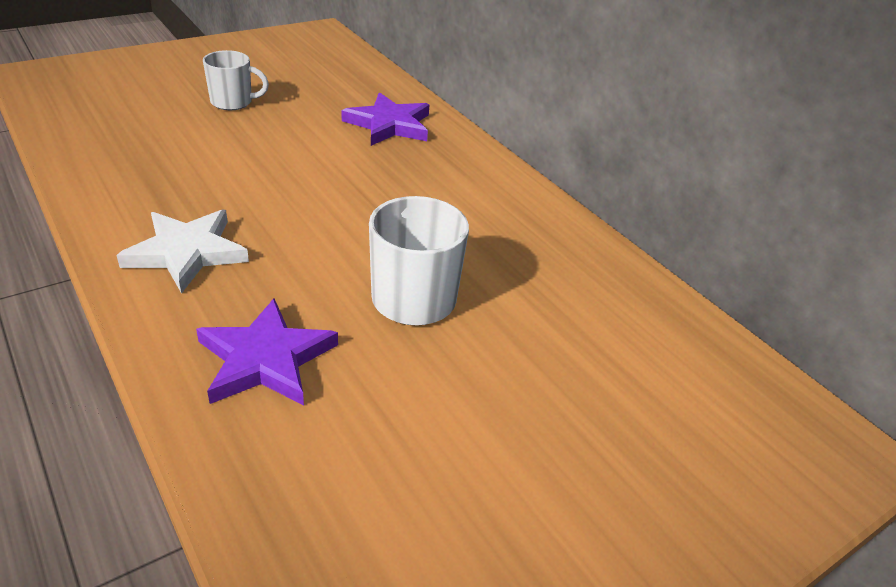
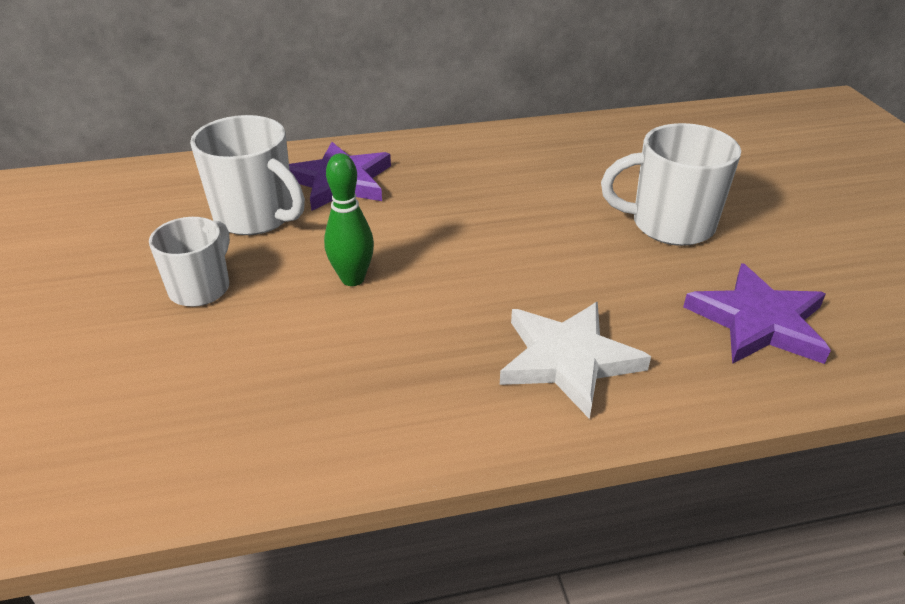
camera: 65 degrees left, 0 degrees up
none -> white mug [190,115,305,235]
none -> green bowling pin [324,153,374,286]

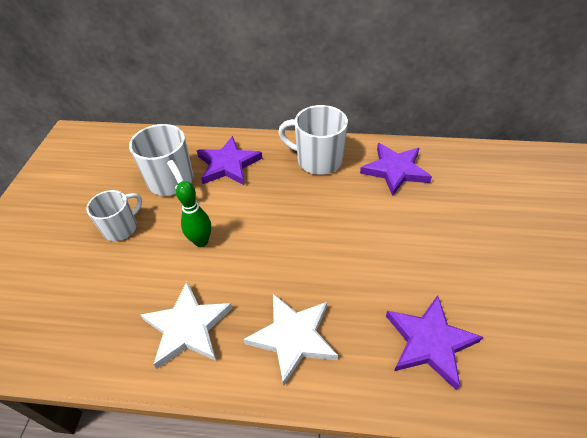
camera: 20 degrees right, 10 degrees up
white mug [601,123,741,246] -> white mug moved to [278,105,348,175]
none -> white star [141,282,233,369]
none -> purple star [360,143,432,196]

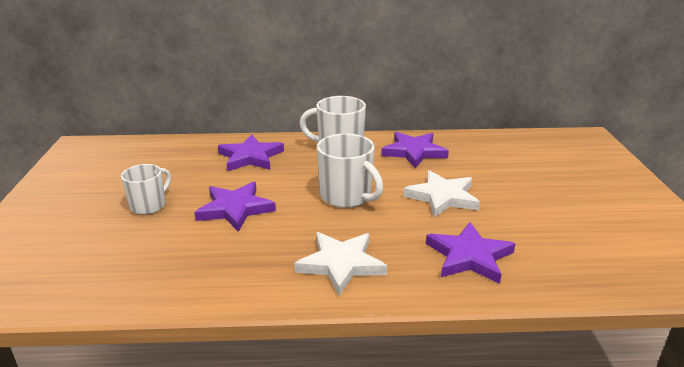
camera: 10 degrees left, 20 degrees down
white mug [129,124,193,196] -> white mug moved to [317,133,383,208]
white star [141,282,233,369] -> white star moved to [403,170,480,218]
green bowling pin [176,181,211,247] -> purple star [194,182,276,232]

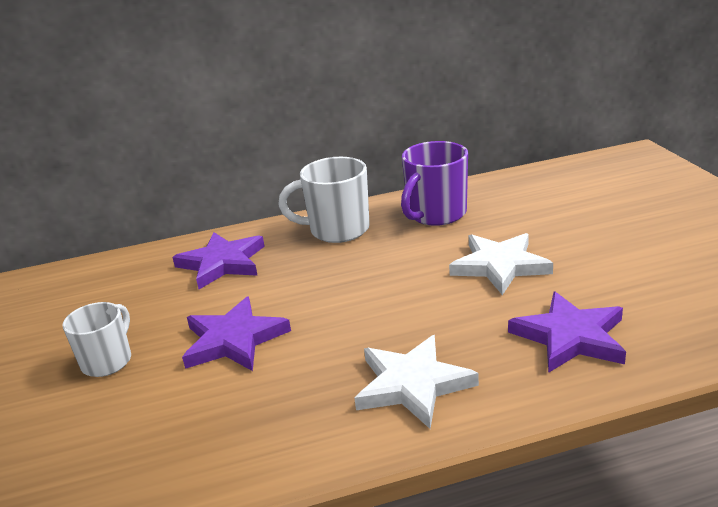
camera: 10 degrees left, 0 degrees up
white mug [317,133,383,208] -> none
purple star [381,132,449,168] -> purple mug [401,141,468,226]

